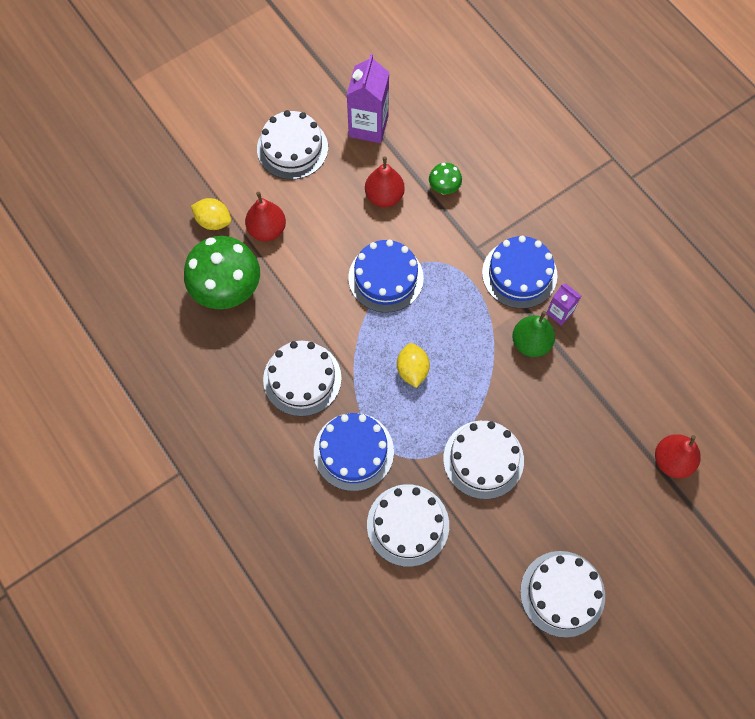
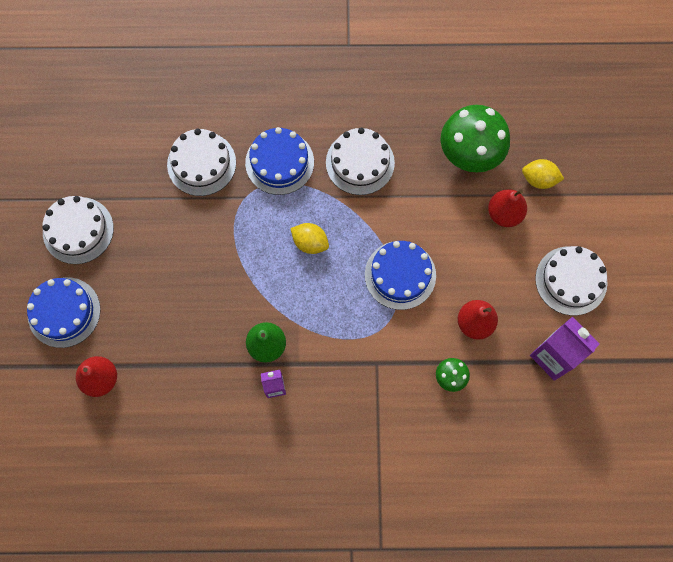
camera: 125 degrees right, 5 degrees up
yellow lemon [191,198,231,230] -> yellow lemon turned 45 degrees clockwise [522,159,564,189]
white cake [443,421,524,499] -> none
blue cake [482,236,557,309] -> blue cake moved to [27,277,101,348]

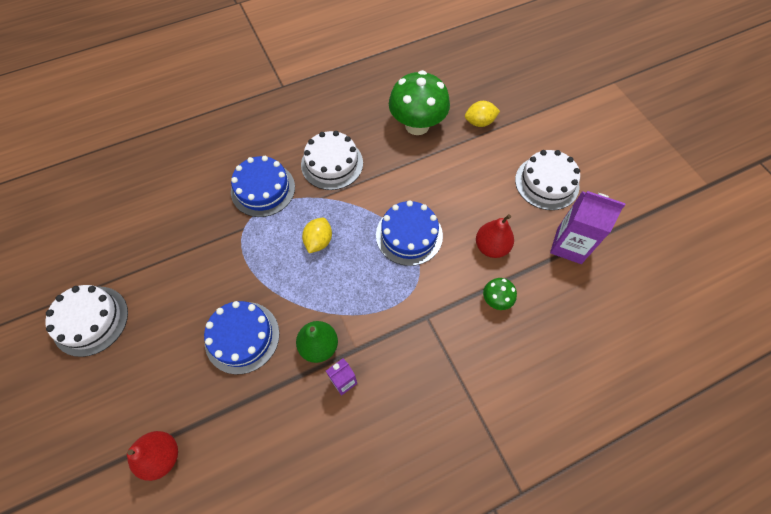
camera: 25 degrees left, 10 degrees down
blue cake [27,277,101,348] -> blue cake moved to [204,301,279,374]
white cake [167,128,236,196] -> none
yellow lemon [290,223,329,254] -> yellow lemon turned 75 degrees counterclockwise [302,218,332,253]
red pear [488,189,527,227] -> none

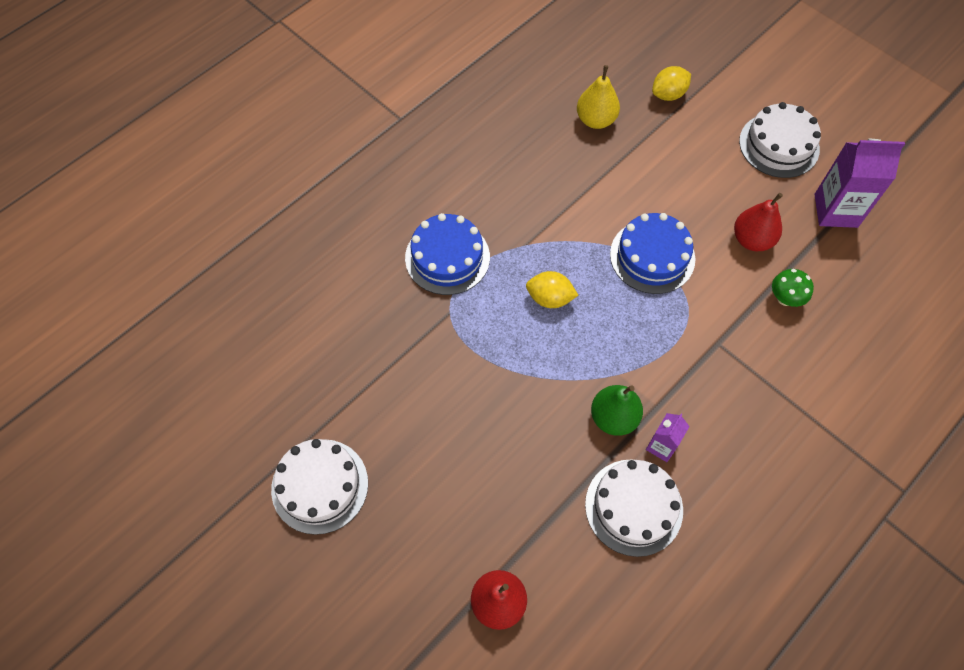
camera: 20 degrees left, 0 degrees up
blue cake [204,301,279,374] -> none
white cake [301,131,363,190] -> white cake moved to [585,459,683,557]
yellow lemon [302,218,332,253] -> yellow lemon turned 75 degrees counterclockwise [526,271,579,308]
green mushroom [389,70,450,135] -> yellow pear [577,65,620,129]

